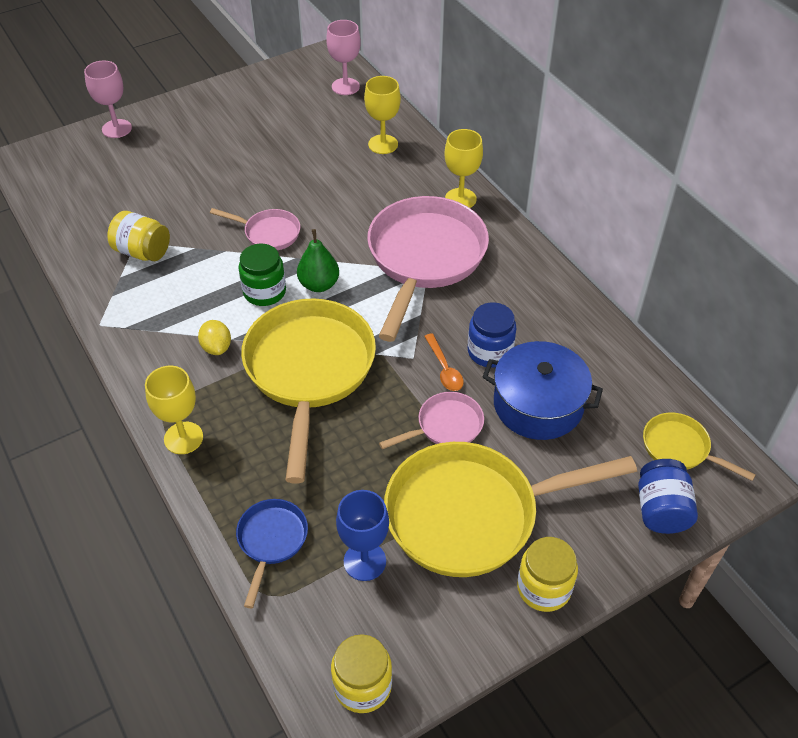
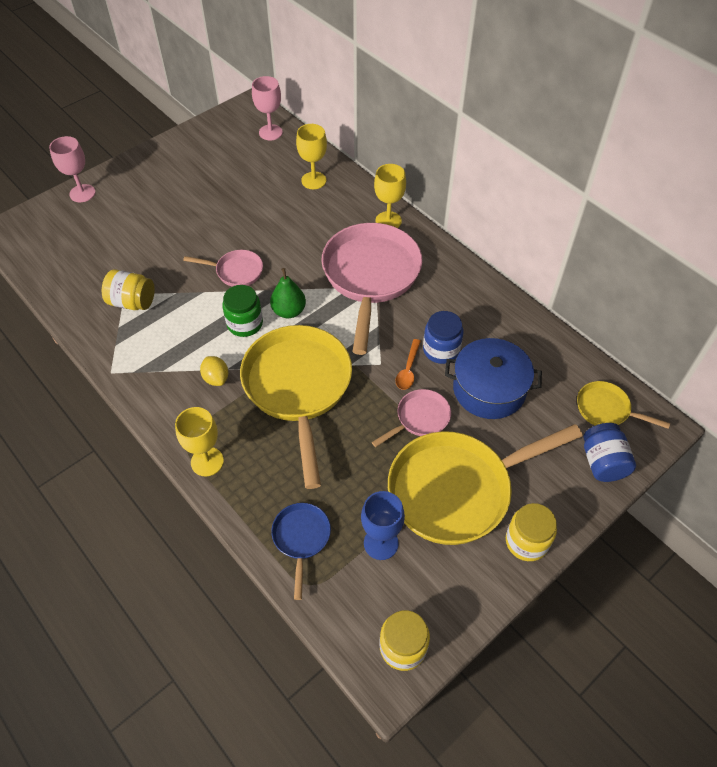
camera: 10 degrees left, 5 degrees up
orange spoon [424,333,464,391] -> orange spoon turned 45 degrees clockwise [396,339,421,390]

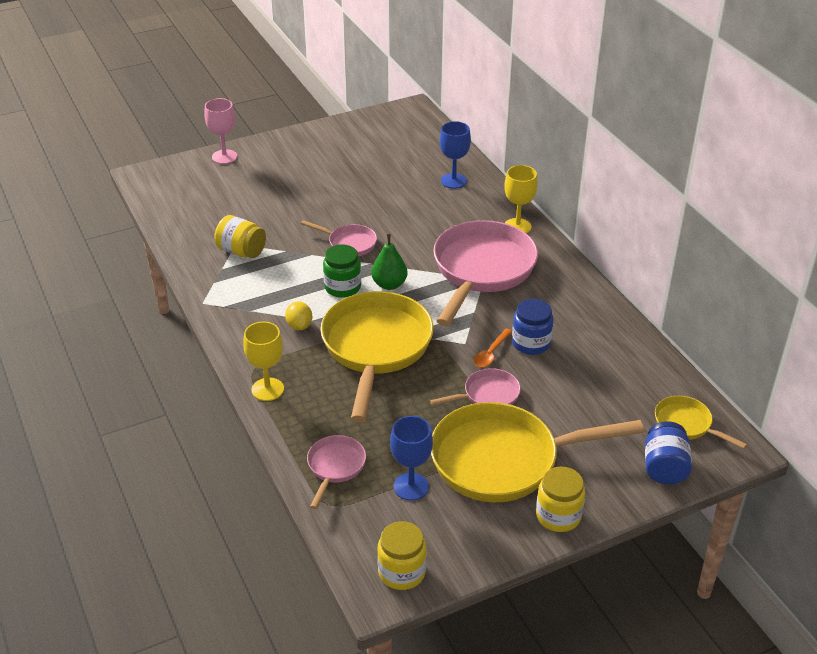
camera: 15 degrees right, 15 degrees down
pink goblet [252,76,283,140] -> none
blue pan [271,503,331,600] -> pink pan [307,435,366,509]
yellow goblet [296,124,327,189] -> blue goblet [440,121,471,189]
blue pot [445,338,542,419] -> none

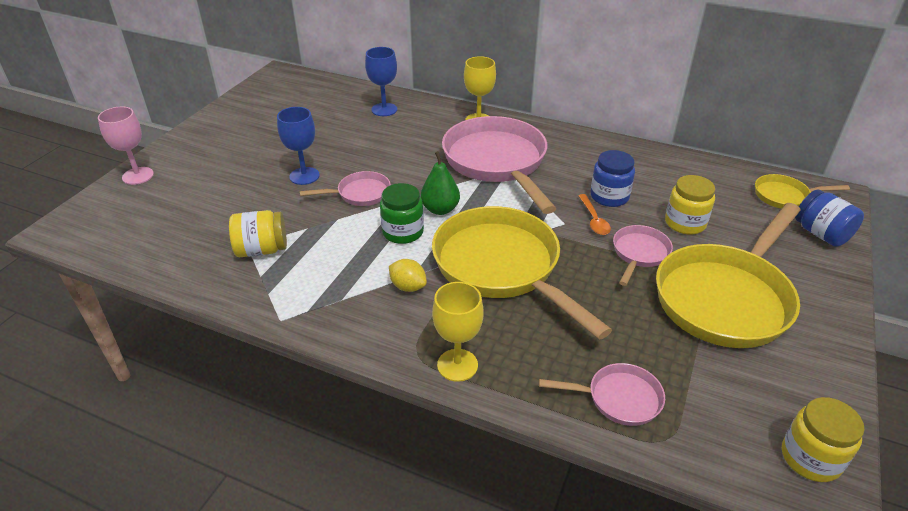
camera: 40 degrees left, 0 degrees up
pink pan [307,435,366,509] -> pink pan turned 120 degrees clockwise [539,363,665,426]
blue goblet [390,416,433,501] -> blue goblet moved to [277,107,320,185]
yellow jar [536,467,585,532] -> yellow jar moved to [665,175,715,235]

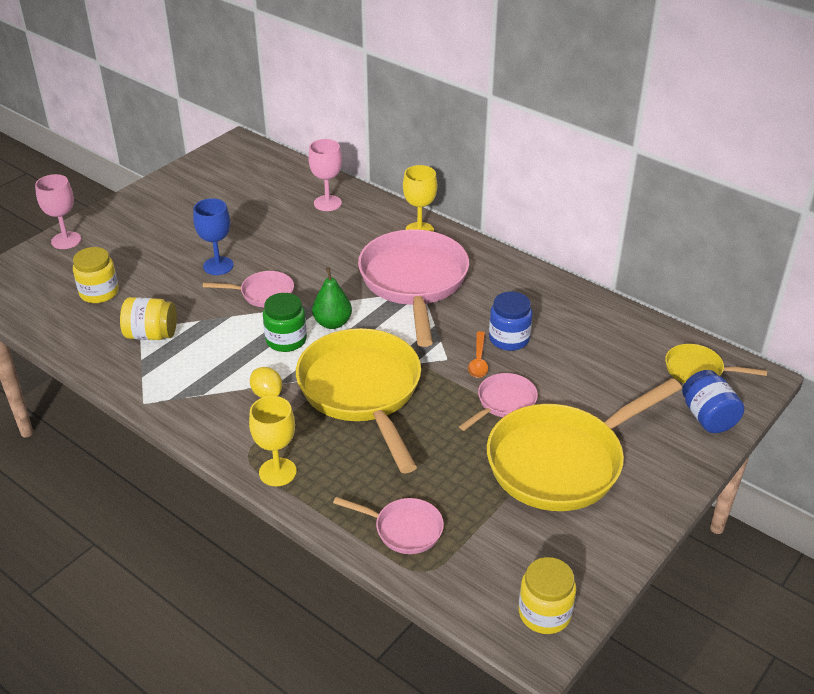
camera: 15 degrees right, 0 degrees up
blue goblet [365,47,397,116] -> pink goblet [308,139,342,211]
yellow jar [665,175,715,235] -> yellow jar moved to [73,247,119,303]

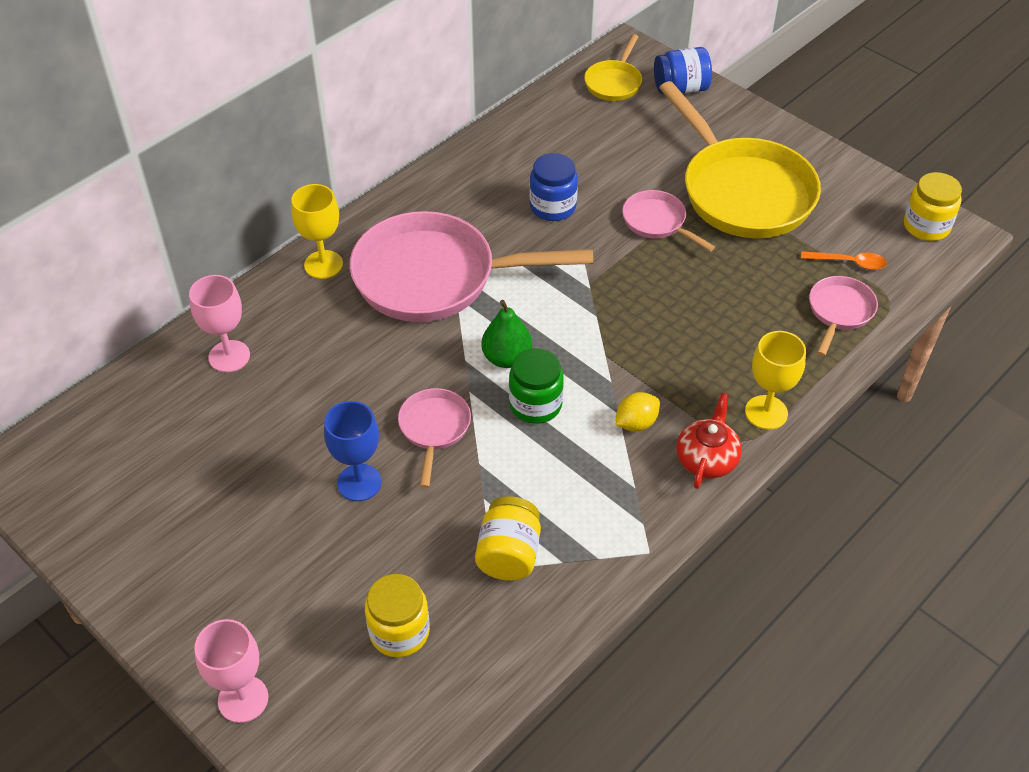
camera: 85 degrees left, 10 degrees up
yellow pan [296,328,421,473] -> none
orange spoon [468,331,488,378] -> orange spoon moved to [801,251,887,270]
none -> red teapot [676,392,742,489]

